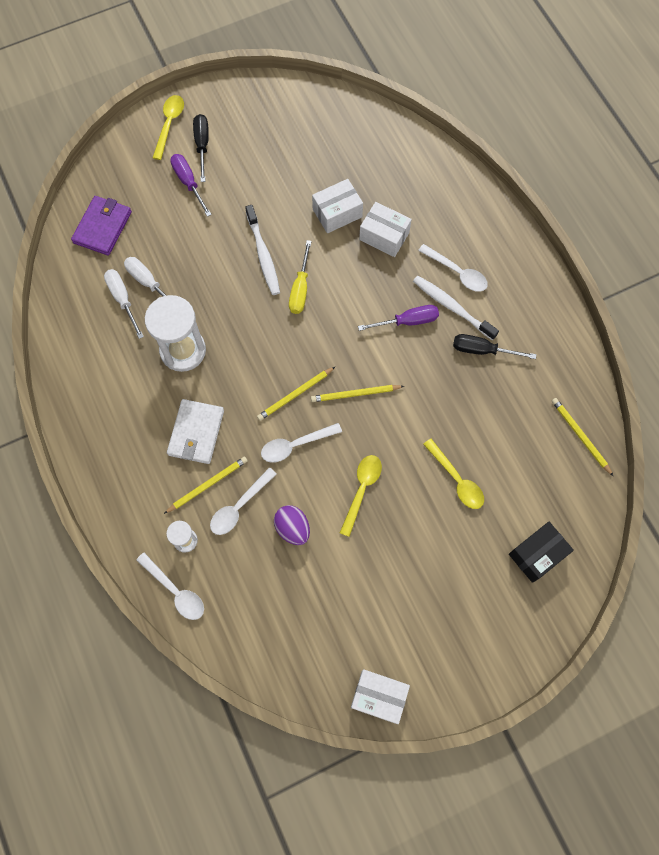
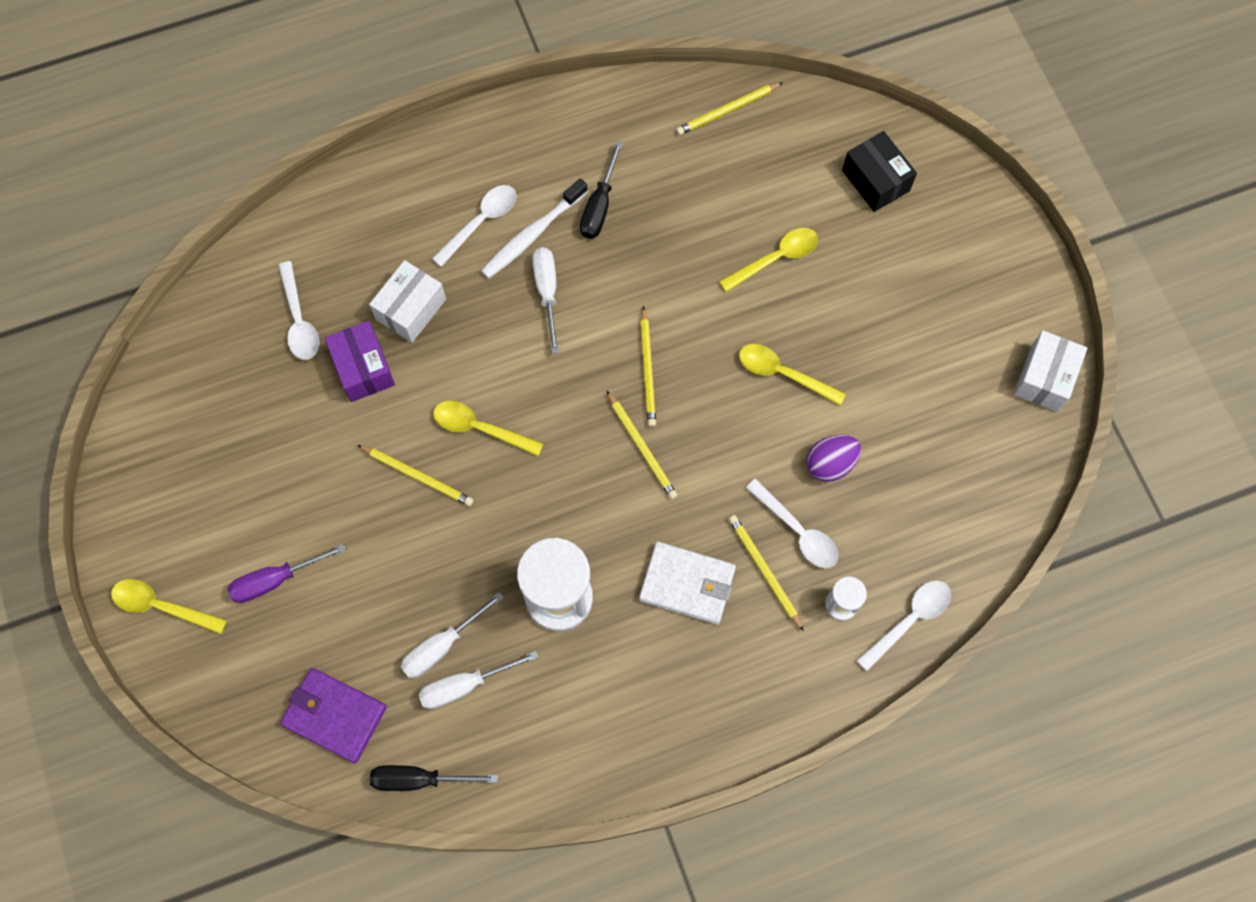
camera: 85 degrees left, 0 degrees up
black screwdriver [193,114,209,182] -> black screwdriver moved to [370,765,498,791]
white toothbrush [245,205,280,295] -> yellow pencil [357,445,474,506]
white spoon [261,423,342,463] -> white spoon moved to [278,261,319,360]
yellow screwdriver [289,240,312,314] -> yellow spoon [433,401,543,456]
white box [312,179,363,233] -> purple box [325,321,395,402]
purple screwdriver [358,305,439,331] -> white screwdriver [532,247,559,354]

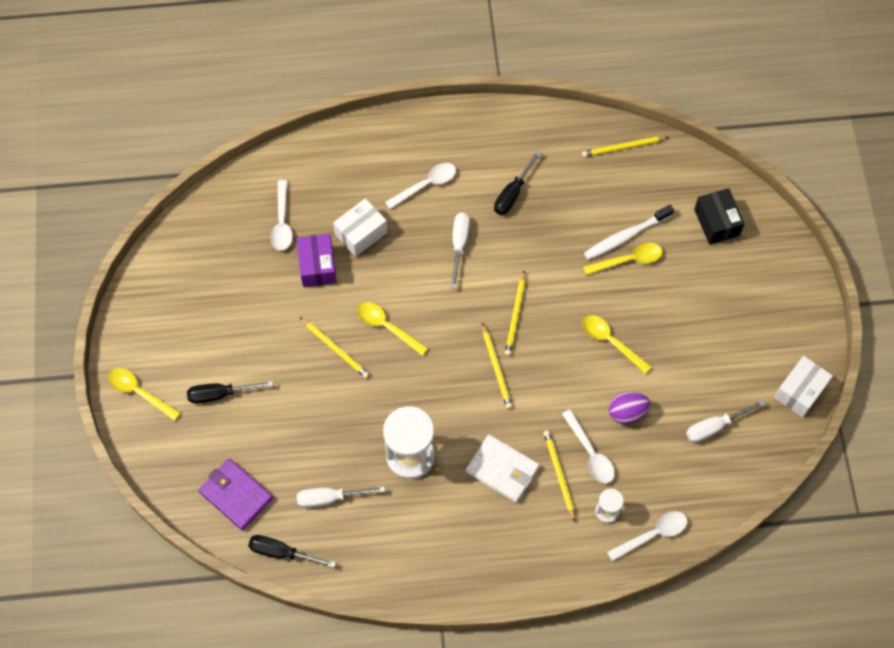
camera: 15 degrees right, 5 degrees down
purple screwdriver [227,544,346,603] -> black screwdriver [187,381,273,404]
white screwdriver [401,592,504,678] -> white screwdriver moved to [686,400,765,443]
white toothbrush [481,178,588,279] -> white toothbrush moved to [584,205,674,260]

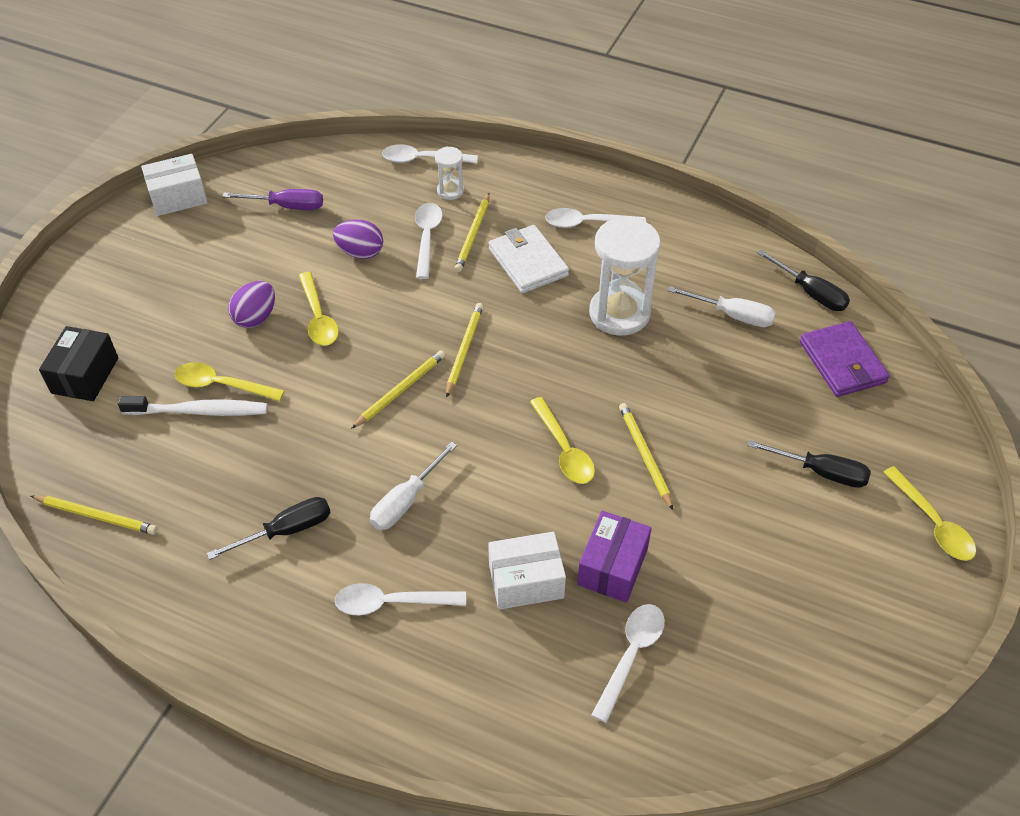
camera: 150 degrees left, 15 degrees down
white screwdriver [686,400,765,443] -> purple screwdriver [222,189,323,210]
none -> purple egg [228,281,275,328]
none -> white spoon [545,208,646,228]

